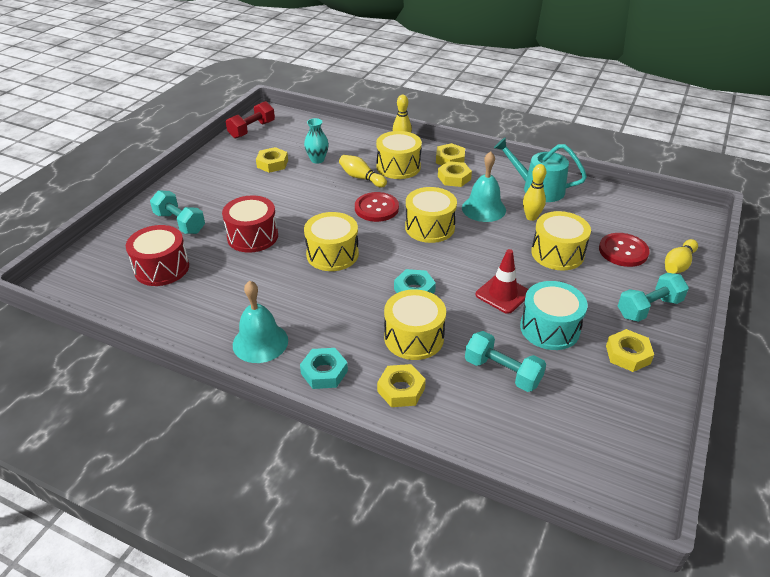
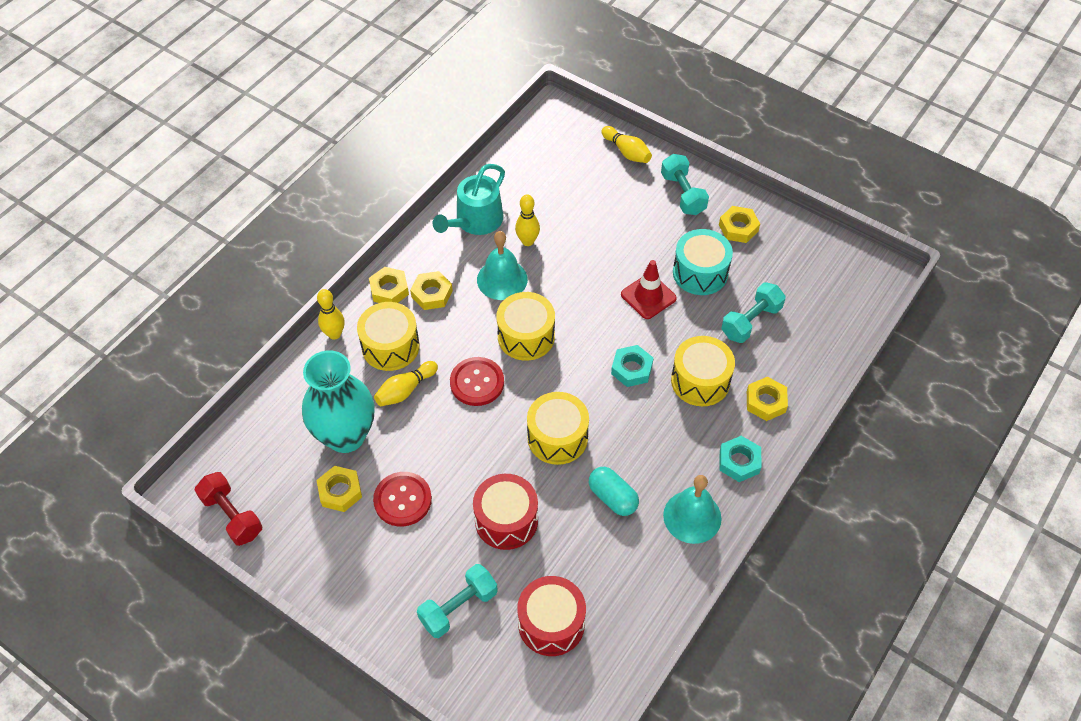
camera: 80 degrees left, 15 degrees up
turquoise vase [304,118,329,164] -> turquoise vase [302,350,375,453], size x2.09
yellow drum [531,211,591,271] -> none
red button [599,233,650,267] -> red button moved to [373,472,432,527]
none -> turquoise capsule [589,467,639,516]

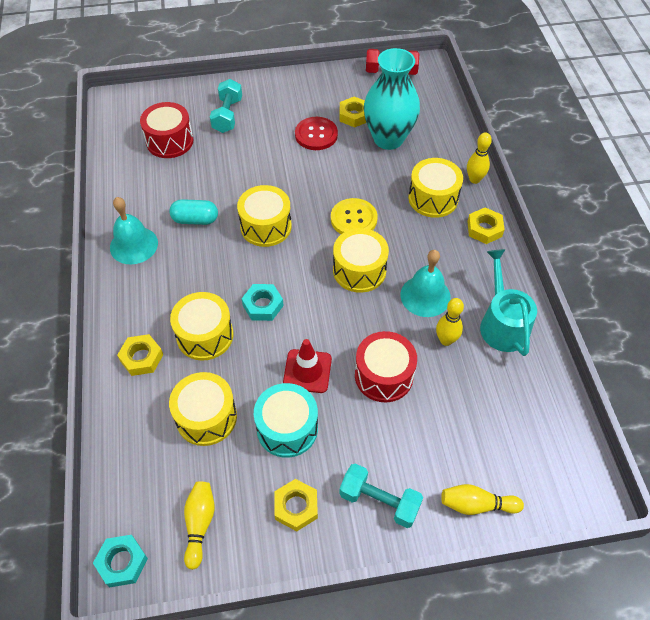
camera: 135 degrees right, 0 degrees up
yellow bowling pin [374,361,438,406] -> yellow bowling pin moved to [184,481,215,570]
yellow nut [410,271,453,310] -> none
red button [450,357,504,406] -> yellow button [331,198,378,234]
red drum [473,474,538,550] -> red drum moved to [355,331,417,402]
turquoise nut [719,436,761,482] -> turquoise nut moved to [93,535,148,587]
turquoise dumbbell [721,282,786,343] -> yellow drum [169,372,237,446]

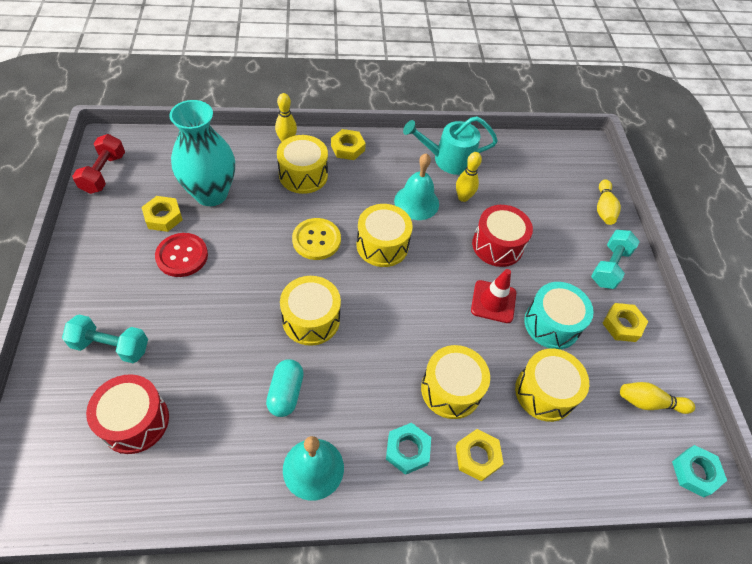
camera: 90 degrees left, 0 degrees up
turquoise nut [242,284,284,321] -> turquoise nut moved to [386,423,431,475]

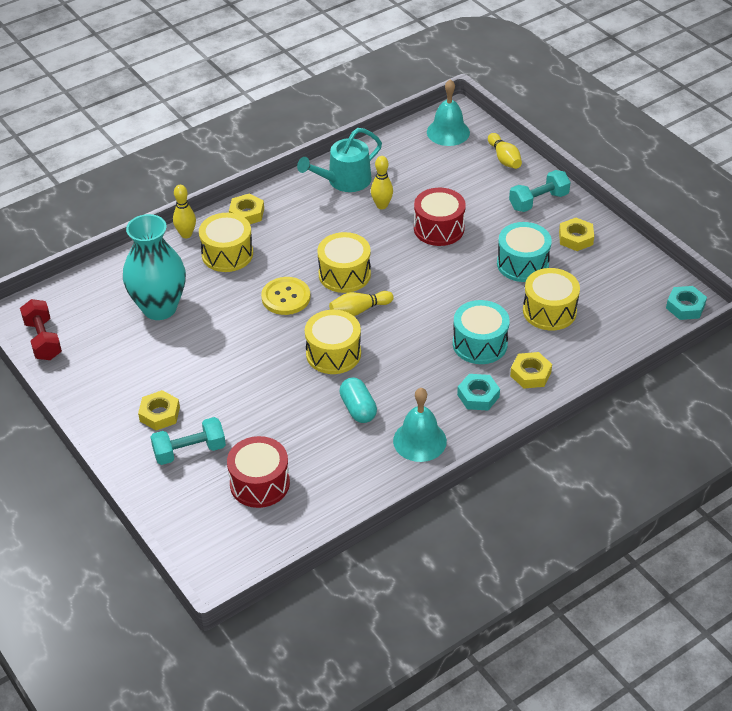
camera: 25 degrees left, 10 degrees down
yellow nut [141,196,183,232] -> yellow nut moved to [138,390,180,430]
red button [155,233,208,277] -> none
turquoise bell [394,153,439,220] -> turquoise bell moved to [427,79,470,146]
yellow drum [421,345,490,419] -> turquoise drum [453,300,510,364]
red traffic cone [471,269,516,323] -> none
turquoise dumbbell [591,230,640,289] -> turquoise dumbbell turned 60 degrees clockwise [509,170,571,212]
yellow bowling pin [620,382,695,414] -> yellow bowling pin moved to [329,291,394,316]

